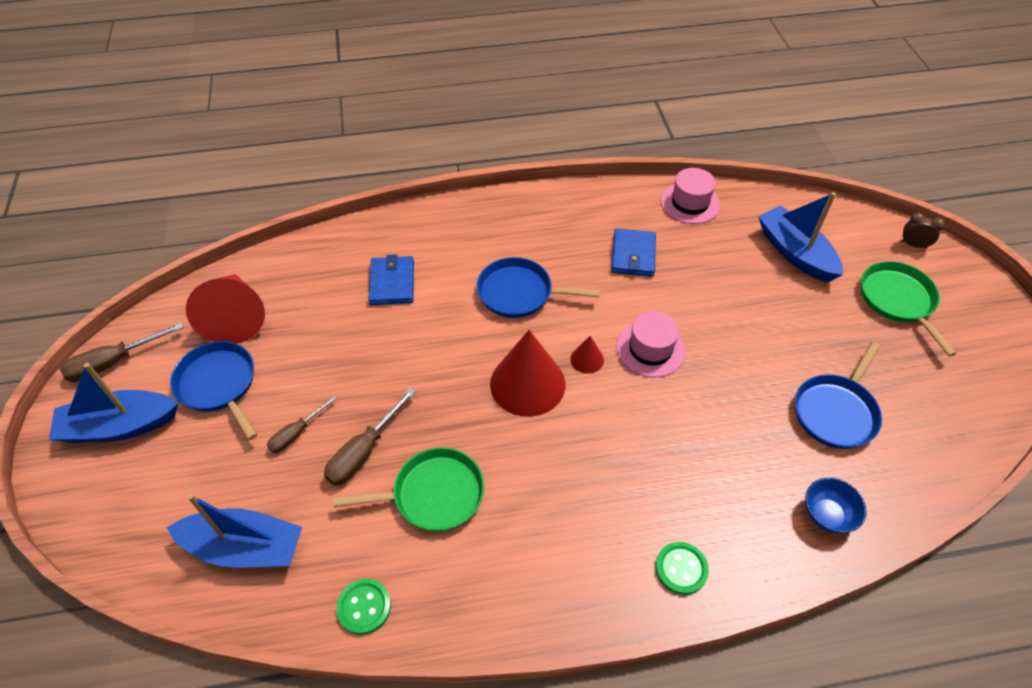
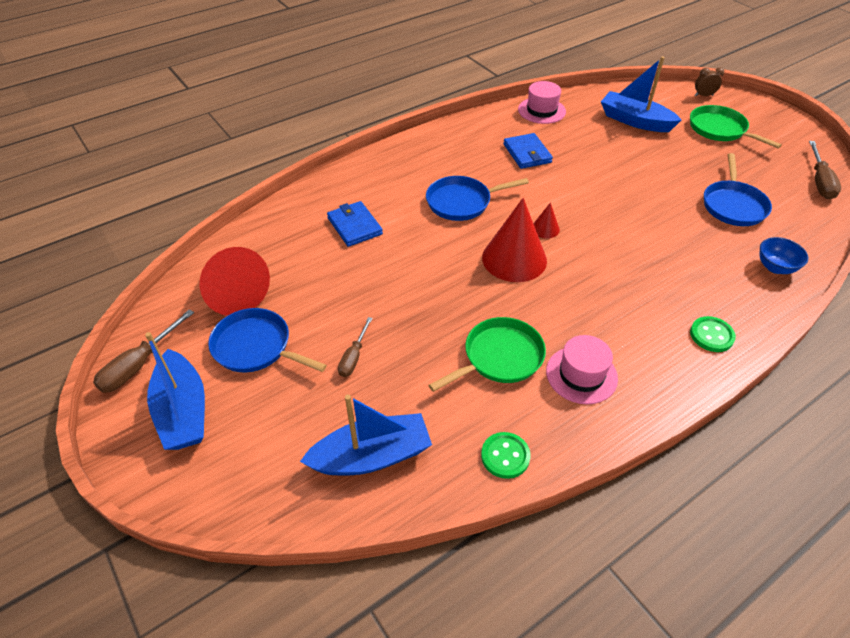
camera: 25 degrees left, 5 degrees down
blue boat [49,363,178,443] -> blue boat turned 75 degrees counterclockwise [145,332,205,450]
brown screwdriver [324,387,416,486] -> brown screwdriver moved to [809,141,841,199]
pink hat [616,311,685,378] -> pink hat moved to [546,335,618,404]

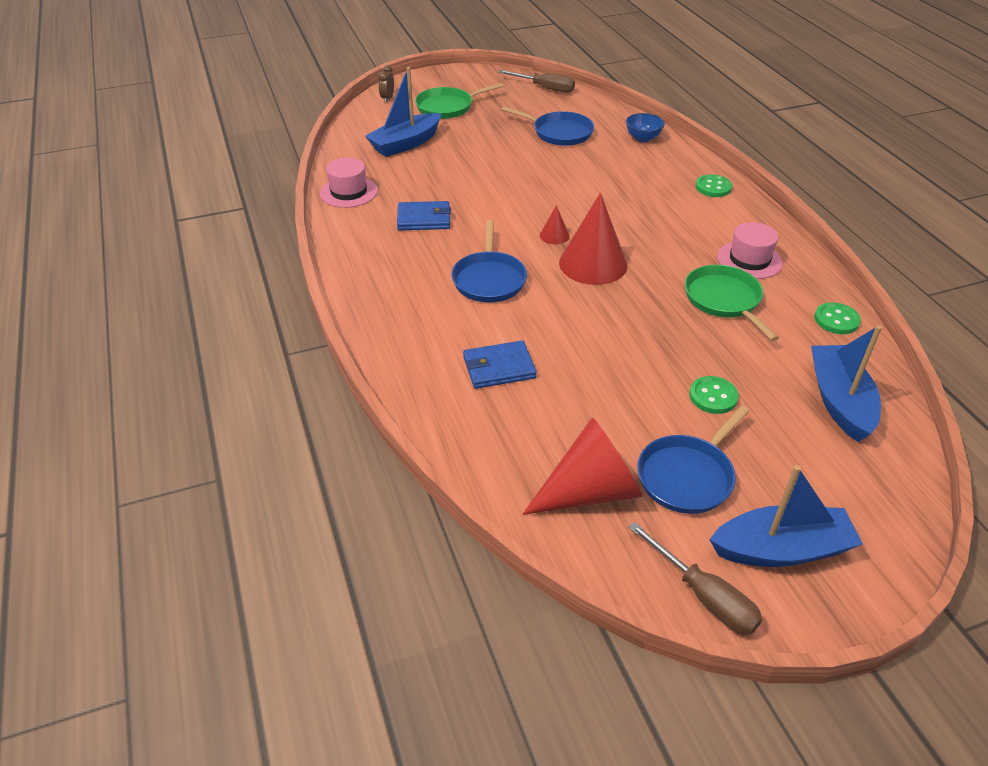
camera: 75 degrees left, 5 degrees down
brown screwdriver [338,317,373,377] -> green button [689,376,739,414]

